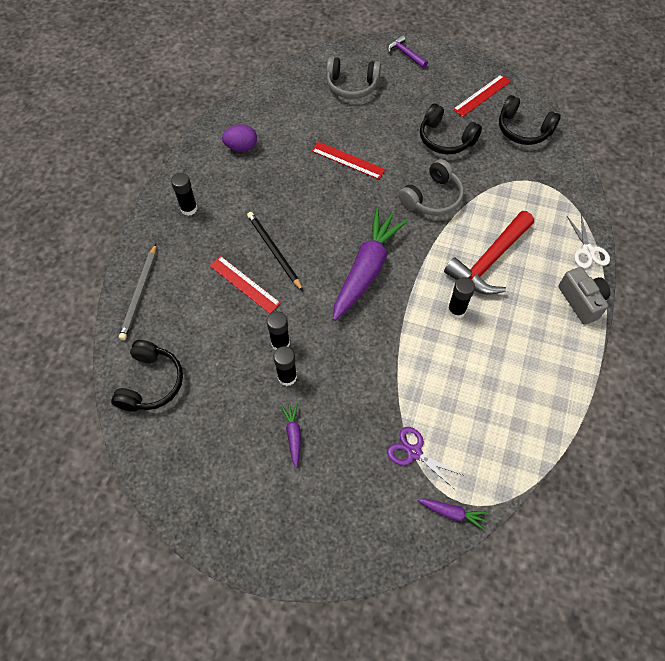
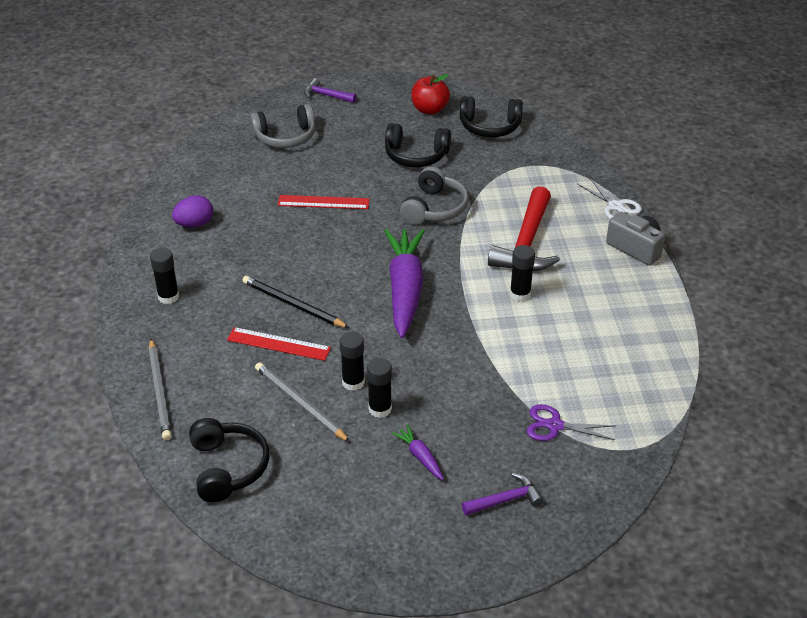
camera: 25 degrees left, 20 degrees down
purple carrot [417,498,487,530] -> none
red ruler [453,75,511,117] -> red apple [411,74,450,115]
none -> grey pencil [255,362,350,442]
none -> purple hammer [462,473,544,516]

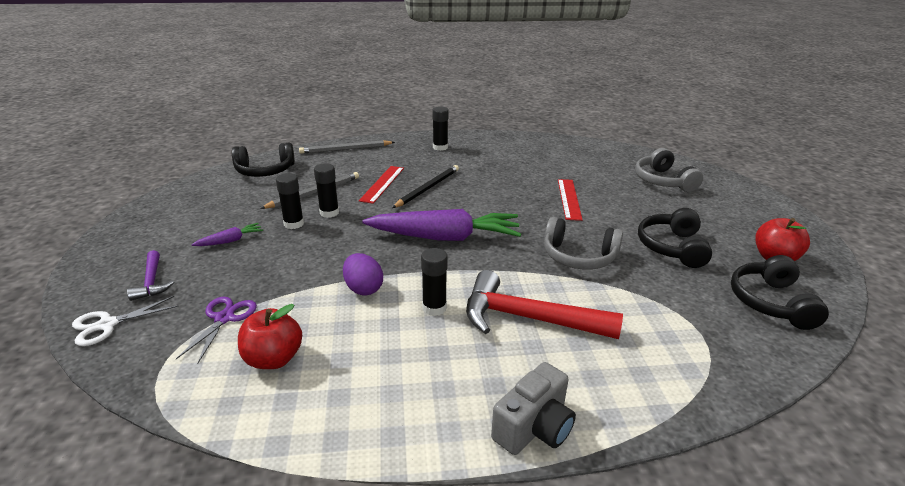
camera: 90 degrees right, 10 degrees down
purple egg [172,195,213,228] -> purple egg moved to [343,253,383,296]
purple hammer [304,78,357,103] -> none
white scissors [577,178,642,219] -> white scissors moved to [72,296,179,346]
none -> red apple [238,304,302,369]

